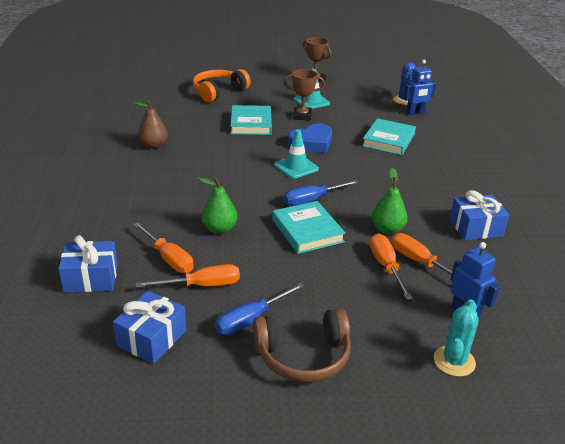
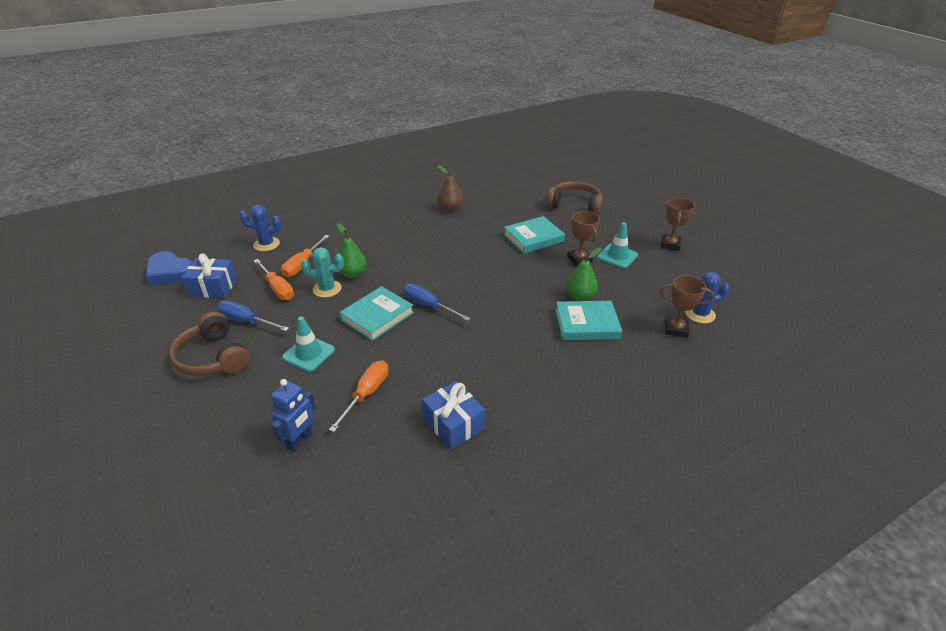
camera: 65 degrees right, 5 degrees up
blue gift [58,235,118,293] -> blue cactus [239,205,282,251]
orange headphones [193,69,251,103] -> brown headphones [546,181,603,215]
turquoise traffic cone [274,130,319,179] -> turquoise traffic cone moved to [282,316,335,372]
blue heart [288,123,332,153] -> blue heart moved to [146,251,192,286]
orange screwdriver [370,233,413,299] -> none
green pear [372,168,408,235] -> green pear moved to [566,247,602,301]
blue robot [404,60,436,115] -> brown trophy [660,275,714,338]
turquoise cactus [434,299,479,377] -> turquoise cactus moved to [301,247,344,298]

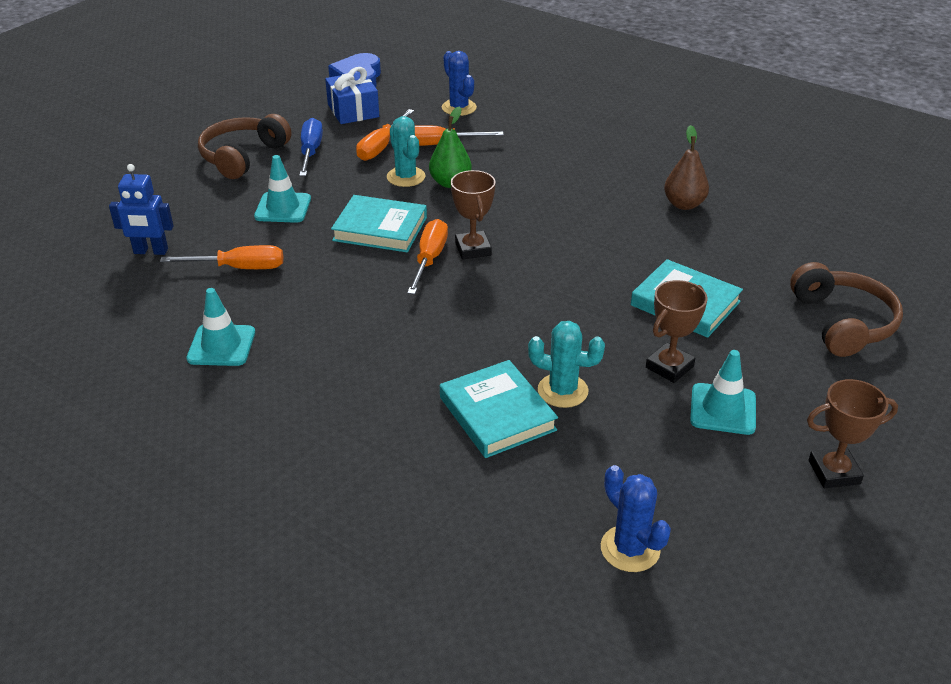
camera: 65 degrees right, 0 degrees up
blue screwdriver [403,284,471,321] -> orange screwdriver [407,219,448,295]
blue gift [422,381,485,449] -> turquoise traffic cone [186,288,255,366]
green pear [566,247,602,301] -> turquoise cactus [528,321,605,408]
brown trophy [660,275,714,338] -> brown trophy moved to [451,170,496,259]

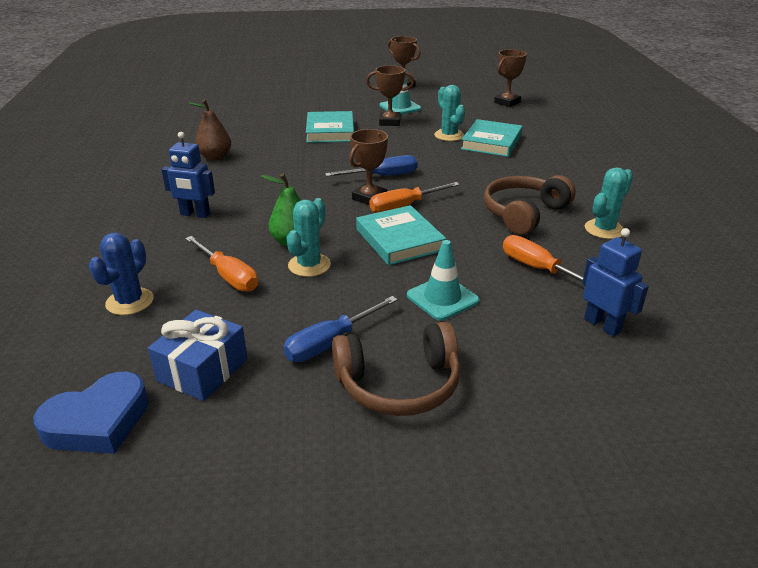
camera: 130 degrees left, 5 degrees down
turquoise traffic cone [186,288,255,366] -> turquoise cactus [585,167,633,239]
orange screwdriver [356,109,414,161] -> none
blue cactus [601,465,671,572] -> brown trophy [494,49,527,107]
brown headphones [790,262,903,357] -> brown headphones moved to [484,175,576,235]
none -> blue robot [161,132,215,218]
none -> blue screwdriver [325,155,418,176]

